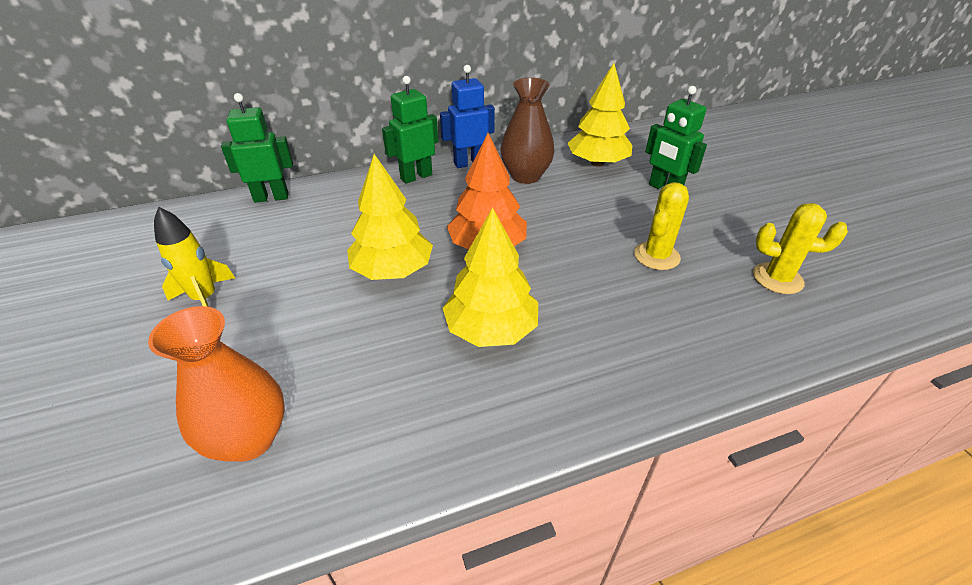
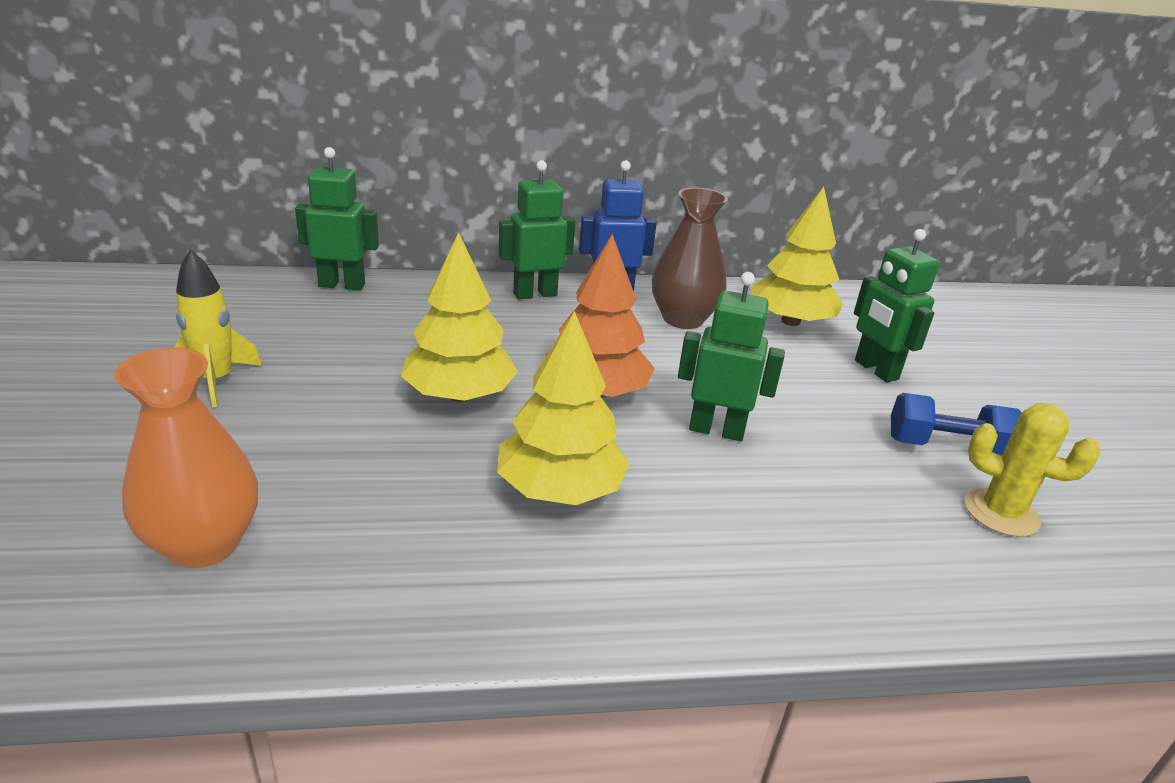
camera: 10 degrees right, 10 degrees down
yellow cactus [634,182,689,270] -> none
none -> green robot [678,272,785,441]
none -> blue dumbbell [891,393,1022,456]

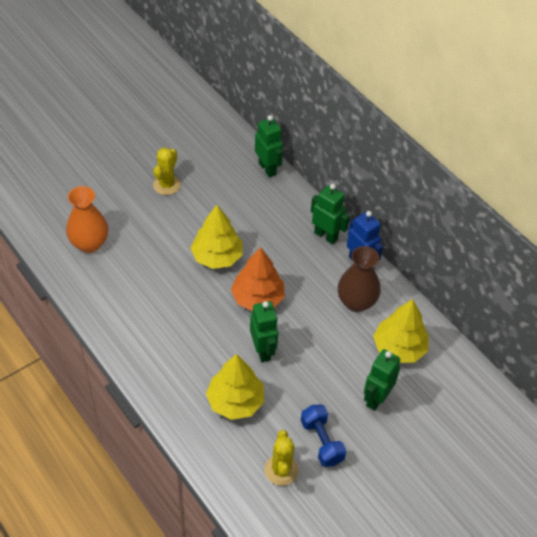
camera: 60 degrees right, 20 degrees up
yellow rocket [174,250,262,407] -> yellow cactus [153,148,181,195]
yellow tree [497,311,630,505] -> yellow tree moved to [206,354,264,420]

